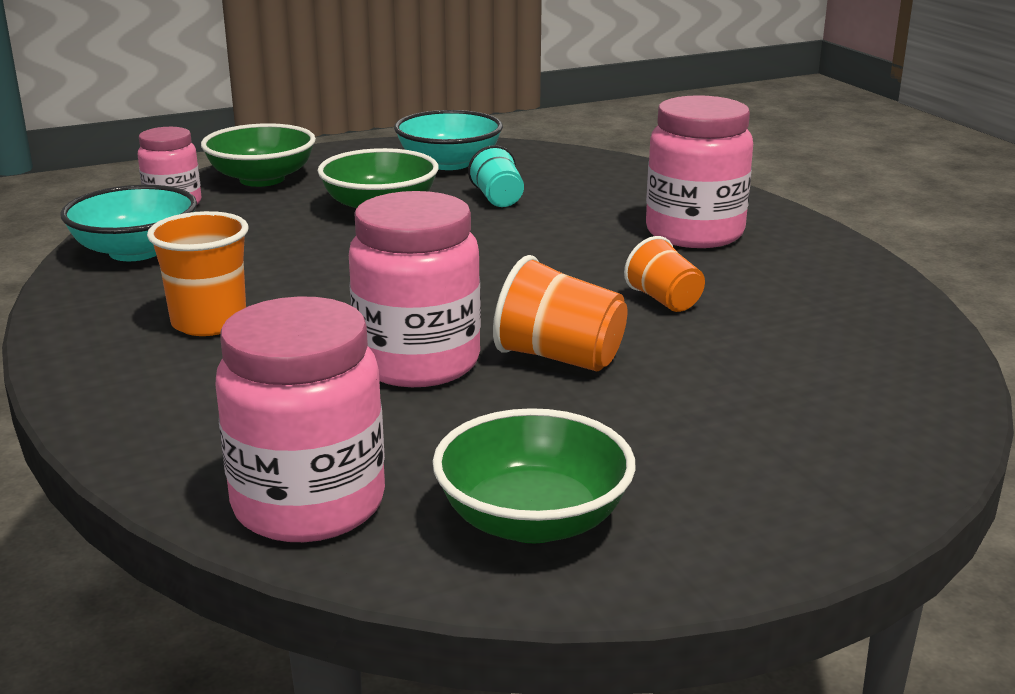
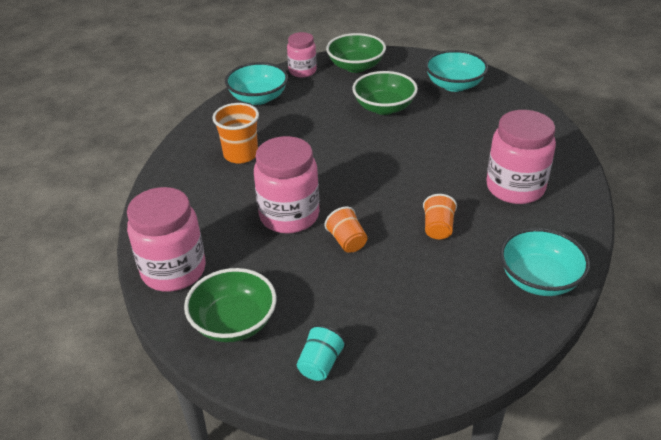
camera: 40 degrees right, 15 degrees up
turquoise cup [468,145,524,207] -> turquoise cup moved to [297,324,346,381]
orange cup [493,255,627,371] -> orange cup [325,206,368,253], size x0.66
none -> turquoise bowl [500,228,590,296]

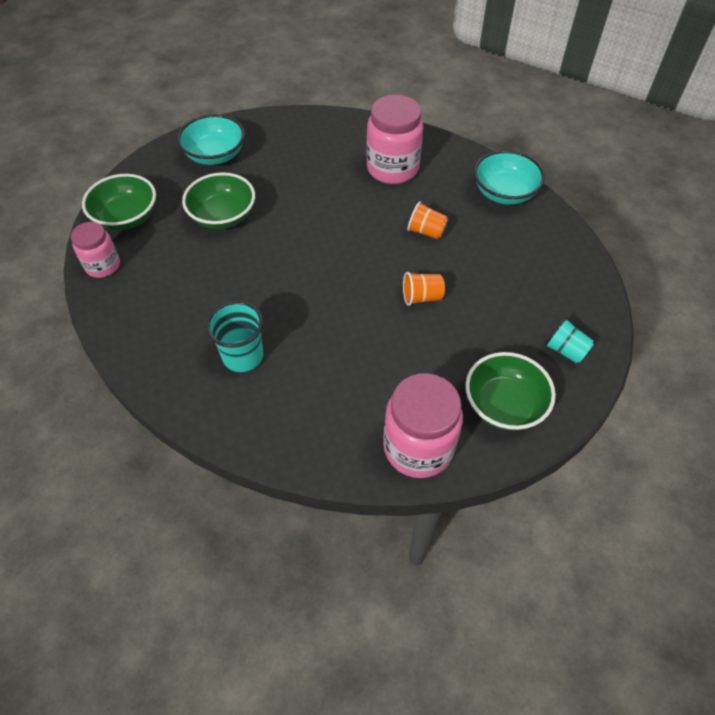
camera: 75 degrees left, 15 degrees up
orange cup [212,103,259,164] -> turquoise cup [206,301,263,372]
turquoise bowl [225,62,288,105] -> none
pink jar [254,136,319,233] -> none

